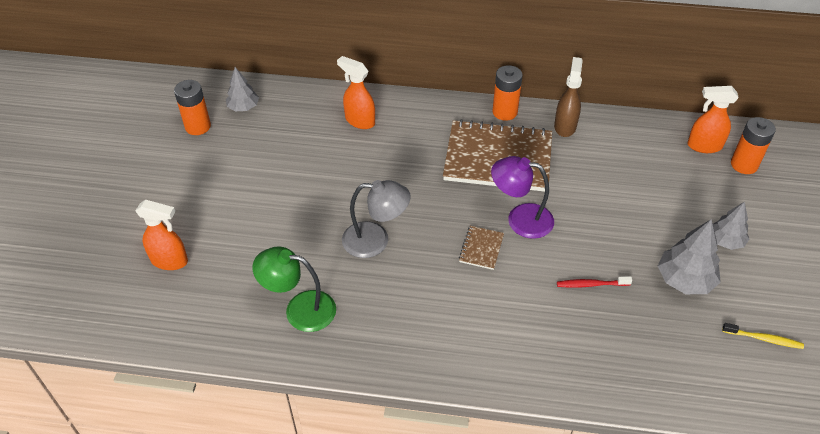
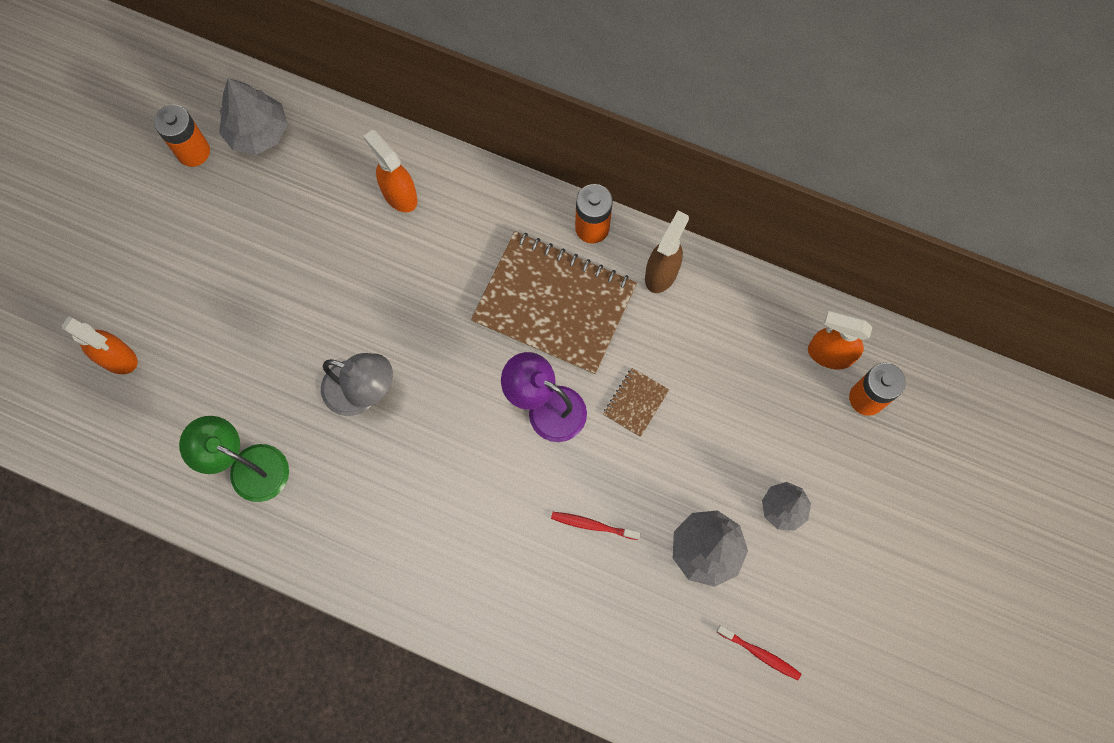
camera: 15 degrees right, 25 degrees up
grey tree [226,67,259,111] -> grey tree [219,78,288,155], size x1.52
brown notebook [459,226,504,270] -> brown notebook moved to [603,368,669,437]
yellow toothbrush [722,323,804,349] -> red toothbrush [716,625,801,680]

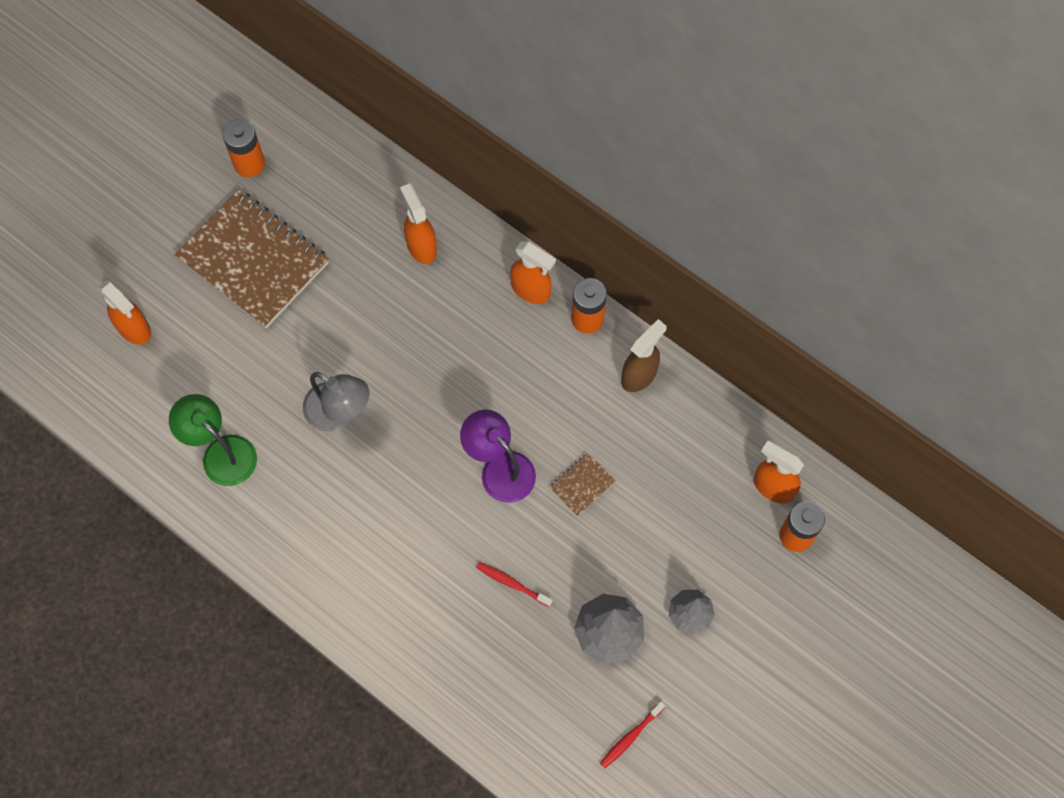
camera: 15 degrees right, 5 degrees down
grey tree [219,78,288,155] -> none
brown notebook [471,231,637,375] -> brown notebook moved to [174,190,329,328]
red toothbrush [716,625,801,680] -> red toothbrush turned 90 degrees clockwise [600,701,665,769]
none -> orange spray bottle [510,241,556,304]

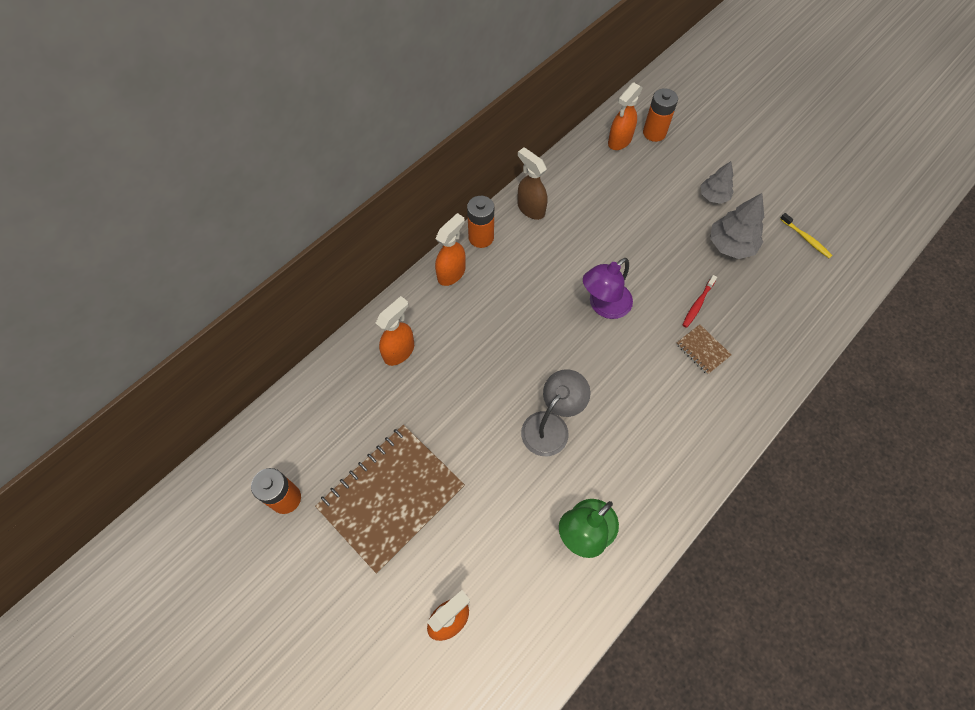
camera: 85 degrees left, 5 degrees down
orange spray bottle [400,184,437,264] -> orange spray bottle turned 150 degrees clockwise [376,296,414,366]
brown notebook [549,453,615,516] -> brown notebook moved to [676,324,732,375]
red toothbrush [600,701,665,769] -> yellow toothbrush [780,213,832,258]

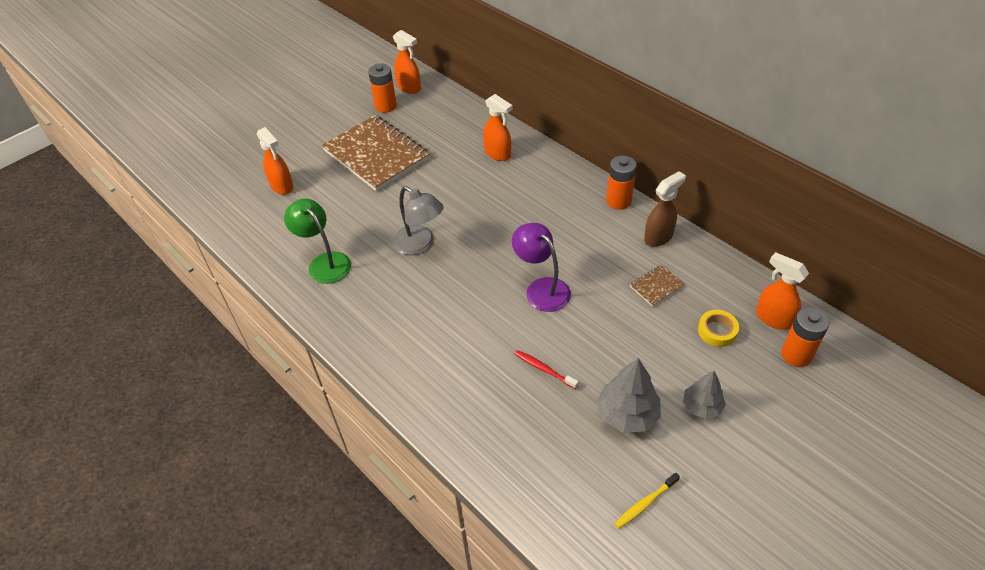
camera: 95 degrees right, 15 degrees down
orange spray bottle [435,213,466,286] -> orange spray bottle moved to [393,30,421,94]
brown notebook [676,324,732,375] -> brown notebook moved to [630,265,685,307]
none -> yellow tape [698,310,739,347]

